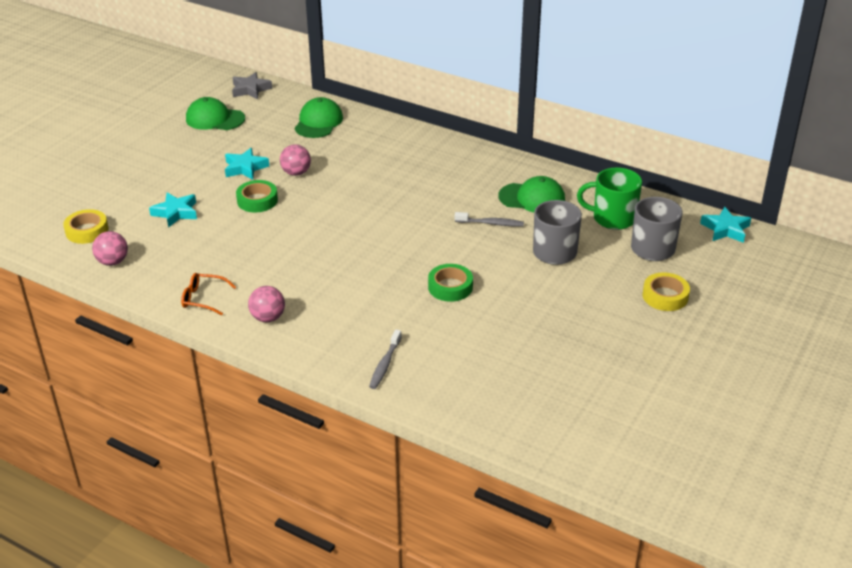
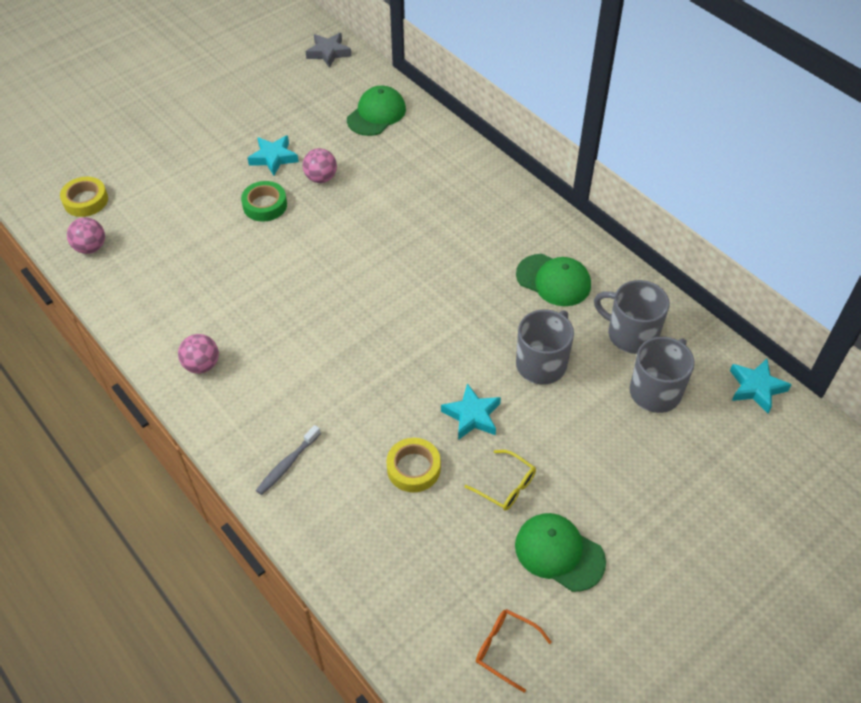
camera: 20 degrees right, 15 degrees up
turquoise star [149,193,197,228] -> turquoise star moved to [441,383,501,440]
orange glasses [181,273,236,315] -> orange glasses moved to [476,609,551,693]
green cap [186,97,245,130] -> green cap moved to [515,513,606,592]
green tape [428,264,473,302] -> none
grey toothbrush [455,212,524,227] -> none
green mug [577,168,642,230] -> grey mug [594,280,670,354]
yellow tape [643,272,690,311] -> yellow tape moved to [386,438,441,492]
none -> yellow glasses [465,450,536,511]

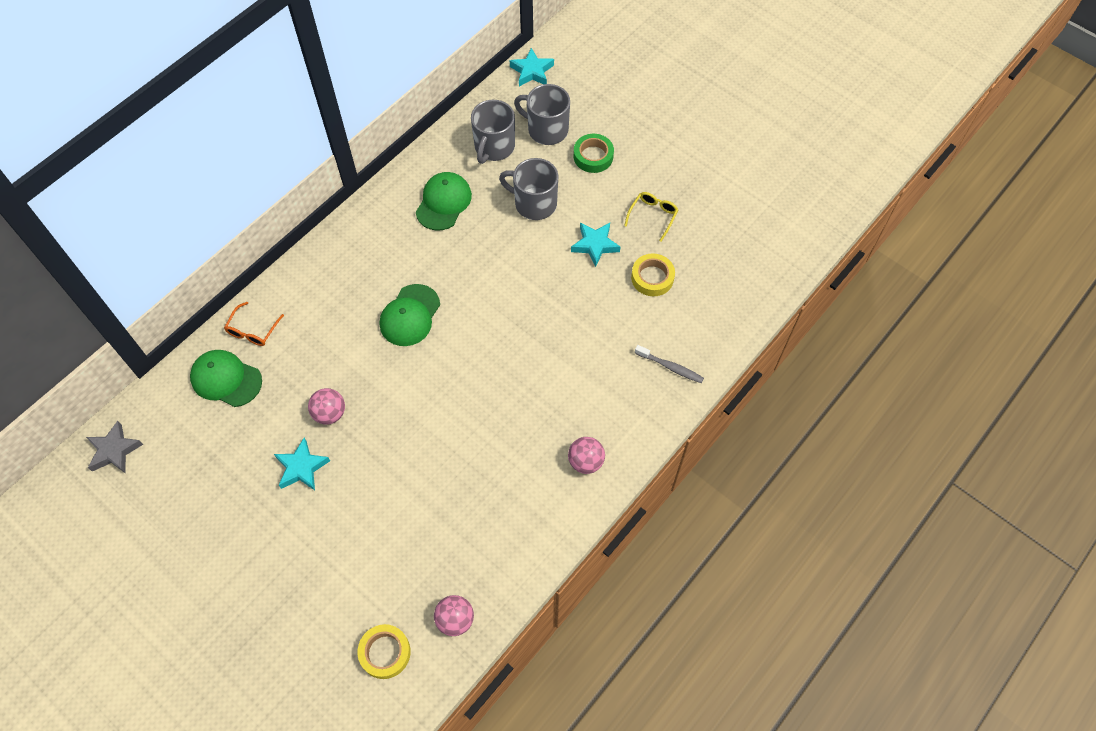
camera: 100 degrees left, 10 degrees up
green tape [241,181,287,221] -> green tape moved to [574,134,614,173]
orange glasses [476,609,551,693] -> orange glasses moved to [224,302,284,346]
green cap [515,513,606,592] -> green cap moved to [380,284,440,346]

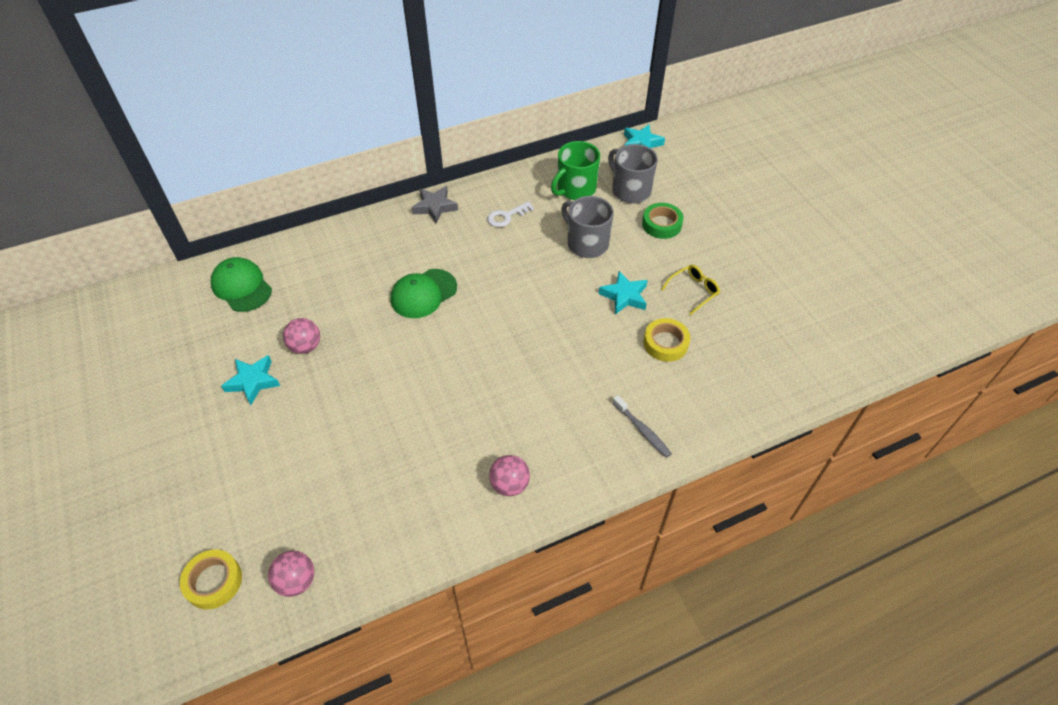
camera: 25 degrees right, 10 degrees down
grey star [86,421,143,473] -> grey star moved to [411,186,458,224]
orange glasses [224,302,284,346] -> none
green cap [416,172,472,230] -> white key [487,201,534,227]
grey mug [471,100,515,164] -> green mug [551,141,600,200]

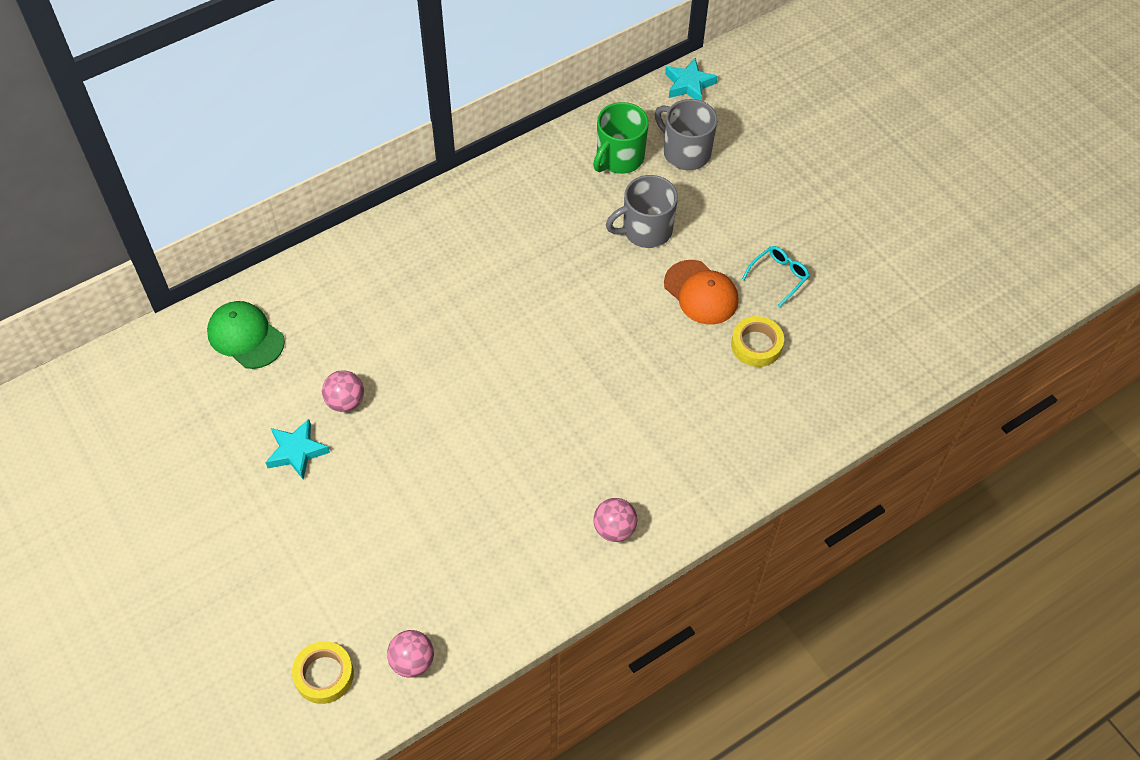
camera: 10 degrees left, 5 degrees up
green cap [391,269,457,318] -> none
grey star [411,186,458,224] -> none
white key [487,201,534,227] -> none
grey mug [561,196,614,258] -> grey mug turned 60 degrees counterclockwise [606,175,678,248]
turquoise star [599,271,648,315] -> orange cap [664,260,739,325]
grey toothbrush [613,395,672,458] -> none
green tape [642,203,684,239] -> none
yellow glasses [661,265,720,315] -> turquoise glasses [742,246,810,308]

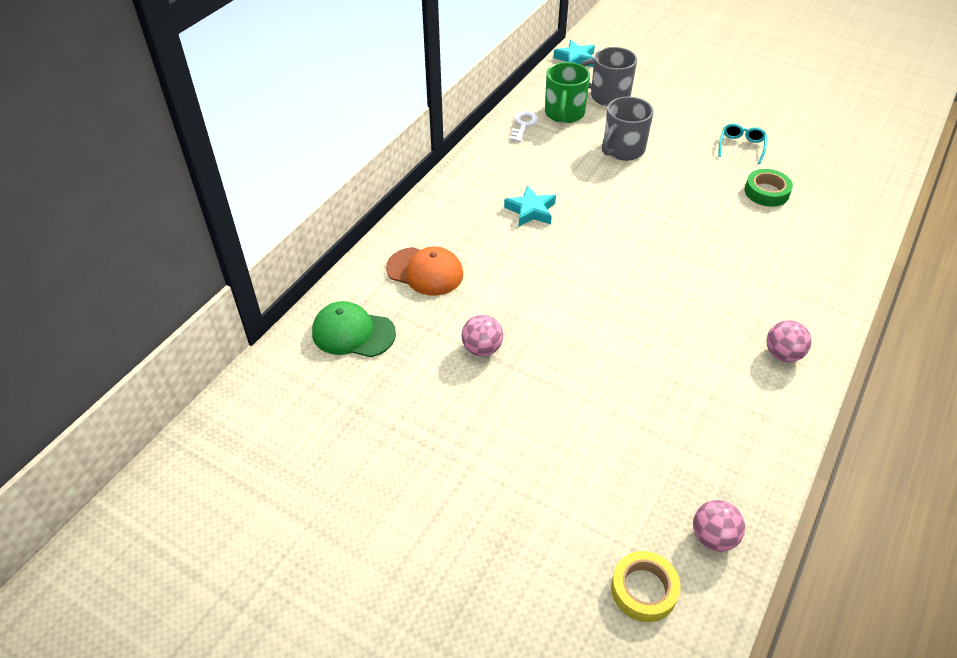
camera: 25 degrees left, 10 degrees down
turquoise star [265,419,330,479] -> turquoise star moved to [504,185,556,227]
orange cap [664,260,739,325] -> orange cap moved to [386,246,463,296]
yellow tape [731,316,784,367] -> green tape [745,169,793,207]
none -> white key [510,111,538,142]

